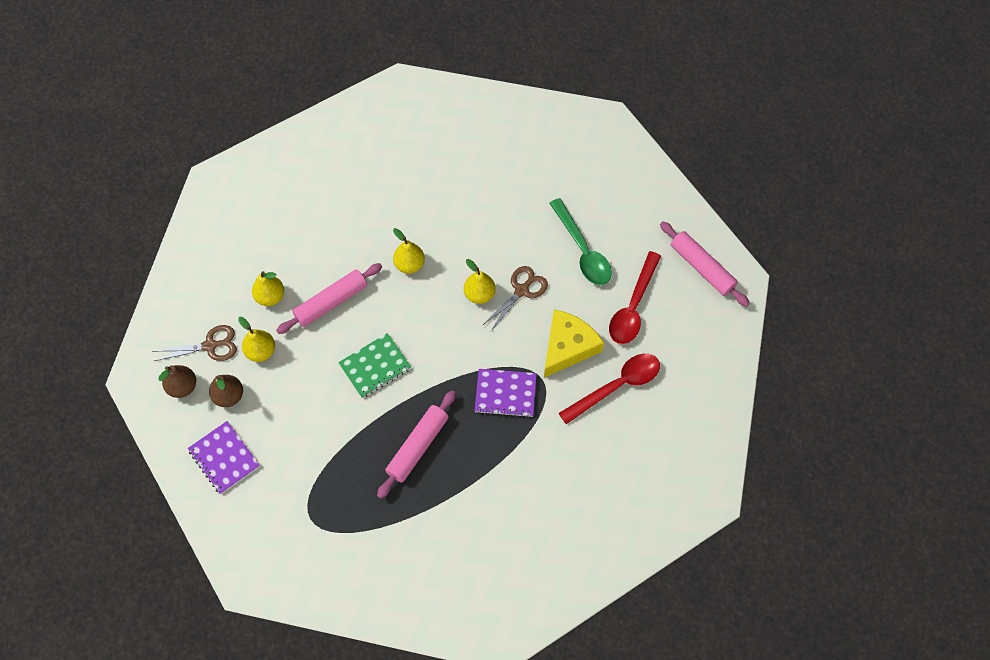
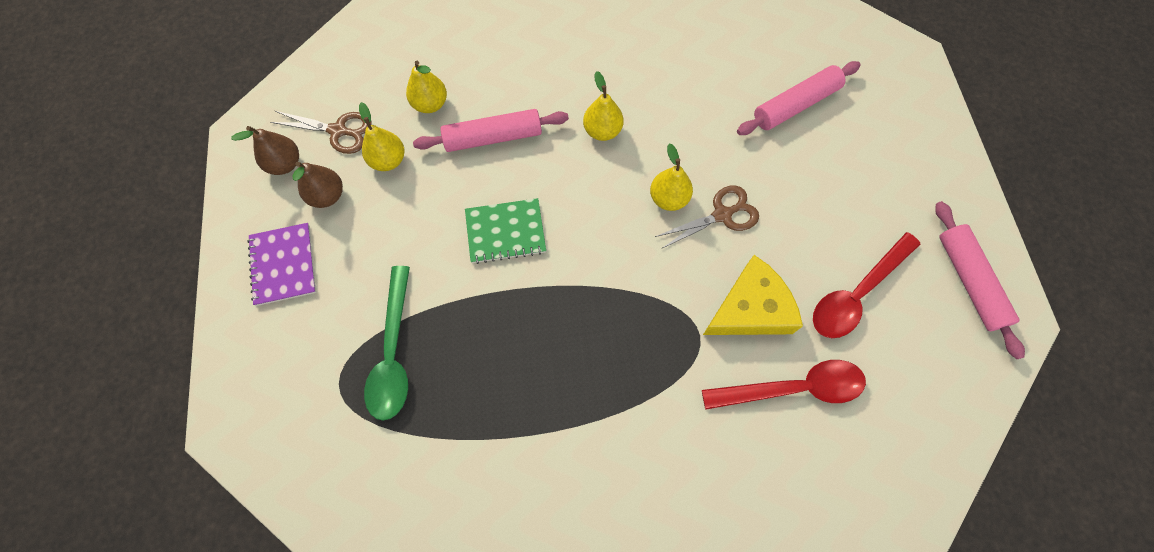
camera: 25 degrees right, 5 degrees up
pink rolling pin [377,390,456,499] -> pink rolling pin moved to [737,61,861,135]
purple notebook [475,369,537,418] -> none
green spoon [549,198,612,285] -> green spoon moved to [364,266,410,421]

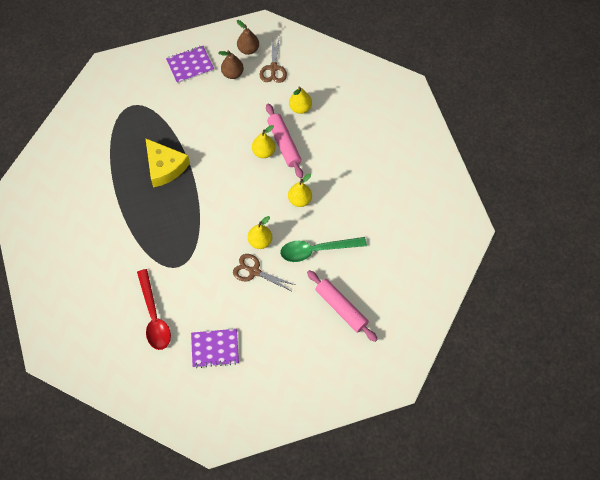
camera: 80 degrees right, 5 degrees down
yellow pear [359,102,404,171] -> yellow pear moved to [252,125,275,158]
green spoon [364,266,410,421] -> green spoon moved to [280,237,367,262]
green notebook [465,198,546,264] -> none
brown scissors [655,186,759,249] -> brown scissors turned 150 degrees clockwise [233,254,295,291]
yellow cheese [703,255,803,335] -> yellow cheese moved to [145,138,190,188]
red spoon [813,232,920,338] -> purple notebook [191,329,239,368]
pink rolling pin [935,201,1025,359] -> none

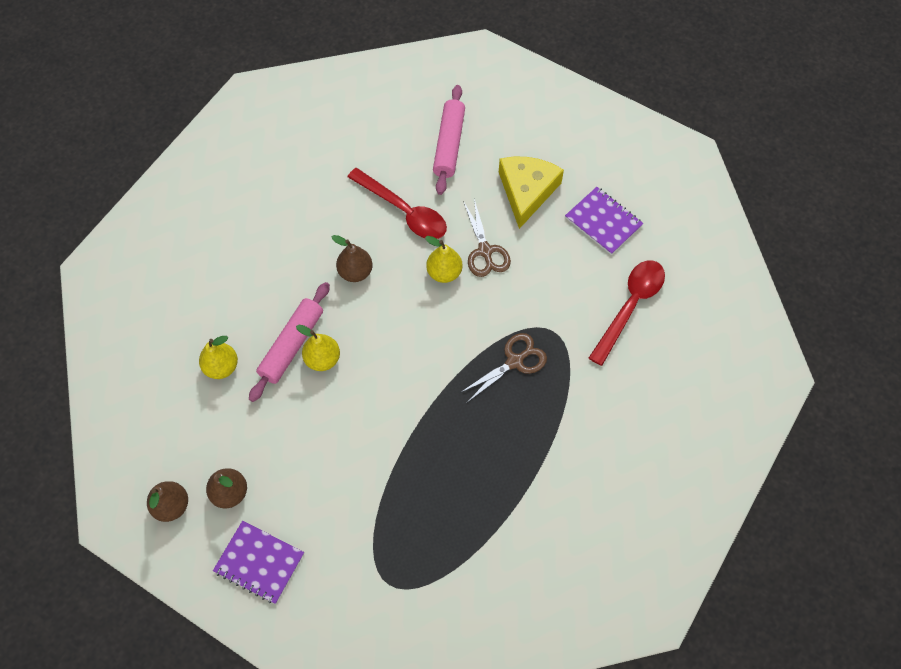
camera: 130 degrees left, 0 degrees up
yellow cheese [145,138,190,188] -> yellow cheese moved to [499,157,564,229]
brown scissors [260,36,287,83] -> brown scissors moved to [460,333,547,402]
green spoon [280,237,367,262] -> red spoon [347,168,447,239]
yellow pear [288,174,312,207] -> brown pear [331,235,373,282]

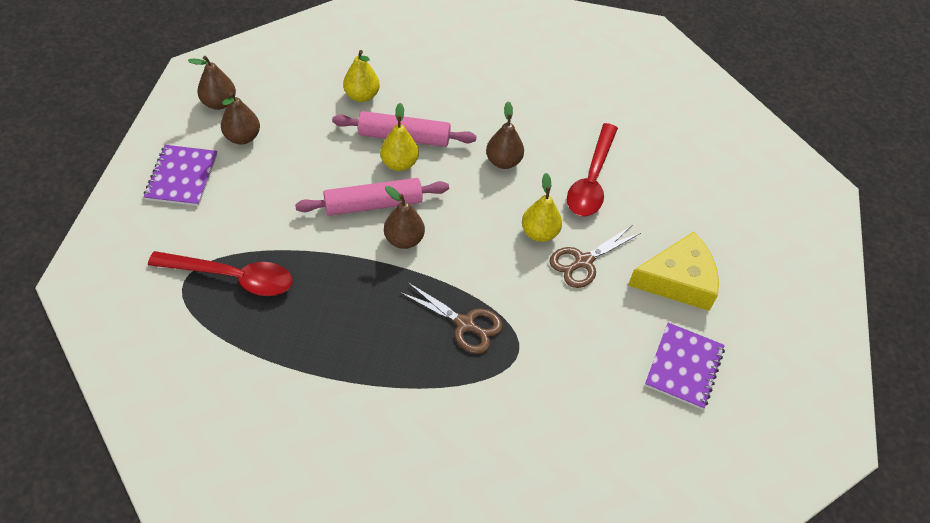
camera: 65 degrees right, 10 degrees down
pink rolling pin [433,85,465,195] -> pink rolling pin moved to [295,178,449,216]
red spoon [589,260,665,366] -> red spoon moved to [148,251,293,296]
none -> brown pear [384,186,425,249]

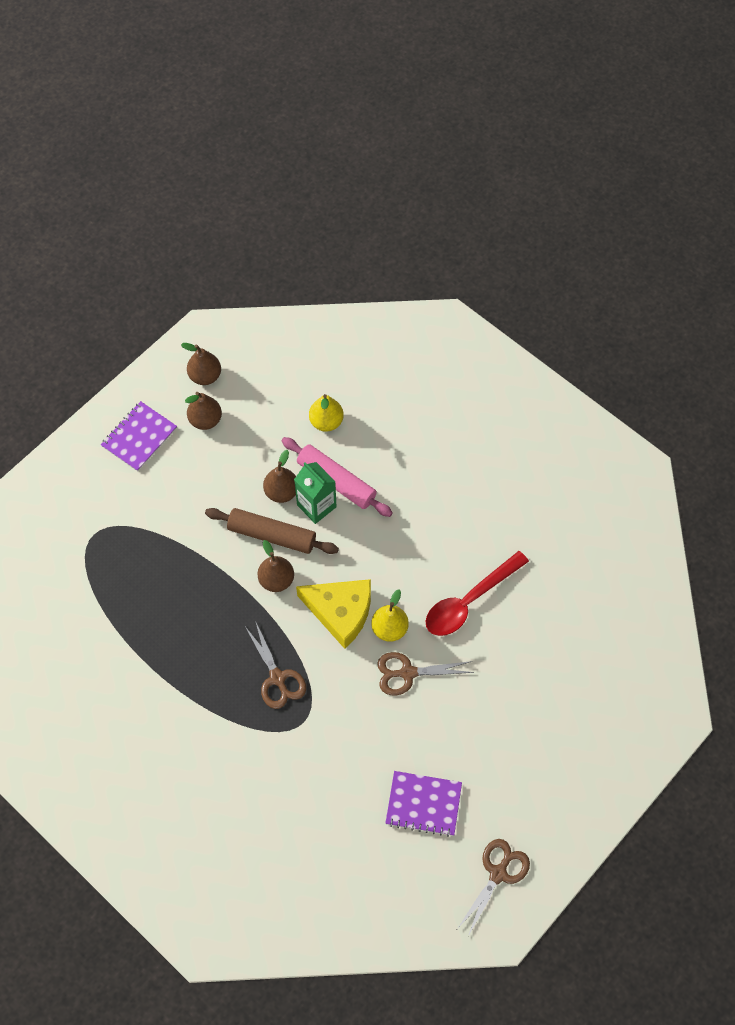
camera: 35 degrees right, 10 degrees up
red spoon [148,251,293,296] -> none
pink rolling pin [295,178,449,216] -> brown rolling pin [205,508,339,554]
yellow pear [380,103,419,171] -> green carton [294,462,337,524]
brown pear [486,101,524,169] -> brown pear moved to [263,450,296,503]
yellow cheese [628,232,719,311] -> yellow cheese moved to [296,579,371,649]
purple notebook [645,323,725,410] -> purple notebook turned 45 degrees clockwise [385,771,462,837]
none -> brown scissors [457,839,530,936]

